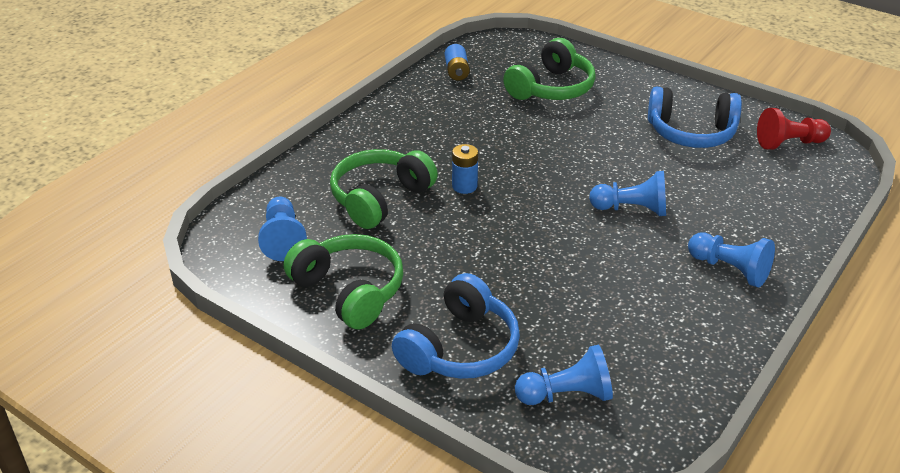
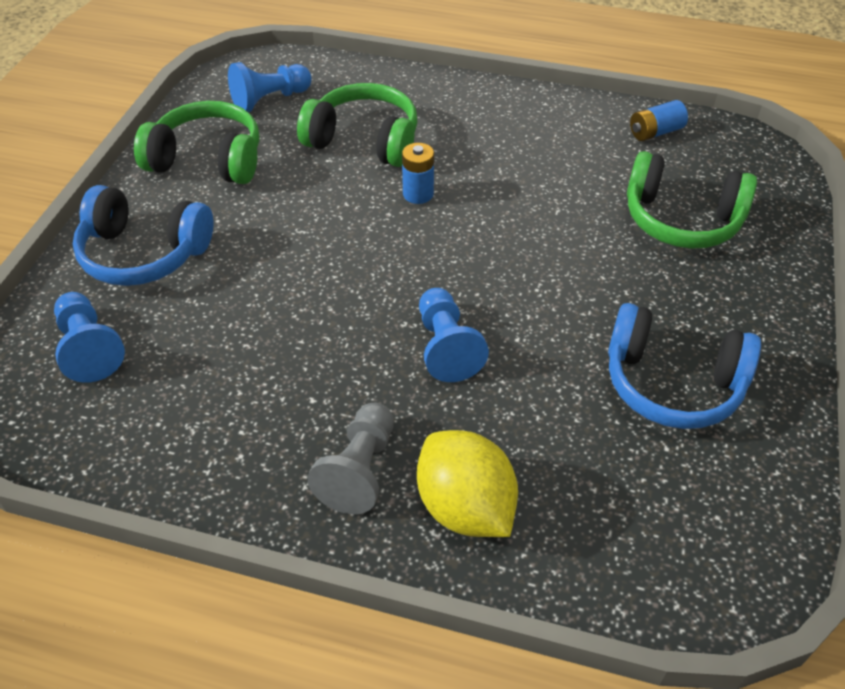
camera: 70 degrees right, 10 degrees up
green headphones [284,234,403,329] -> green headphones turned 105 degrees counterclockwise [134,101,259,184]
blue headphones [648,87,742,148] -> blue headphones turned 60 degrees counterclockwise [608,303,761,429]
blue pawn [688,232,775,287] -> grey pawn [308,402,394,514]
red pawn [757,108,831,150] -> none
none -> yellow lemon [417,430,518,537]

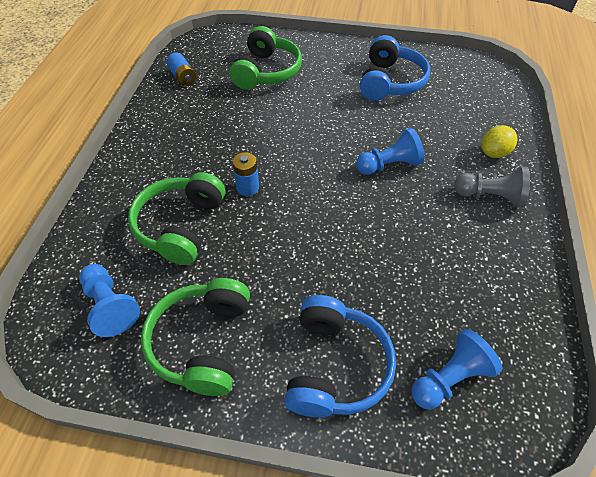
camera: 95 degrees left, 5 degrees up
yellow lemon [417,430,518,537] -> yellow lemon [481,125,518,158], size x0.64

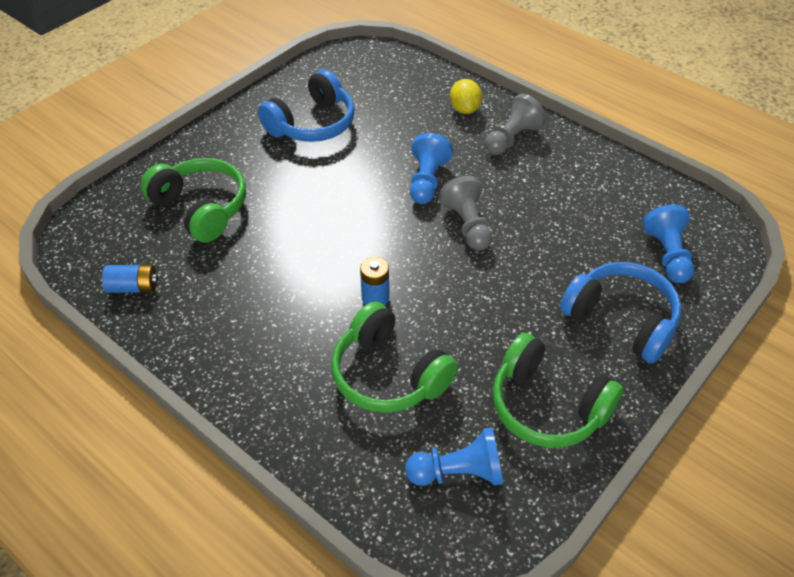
camera: 60 degrees left, 5 degrees down
blue headphones [360,35,430,101] -> blue headphones turned 90 degrees clockwise [258,69,355,142]
none -> grey pawn [439,176,492,251]

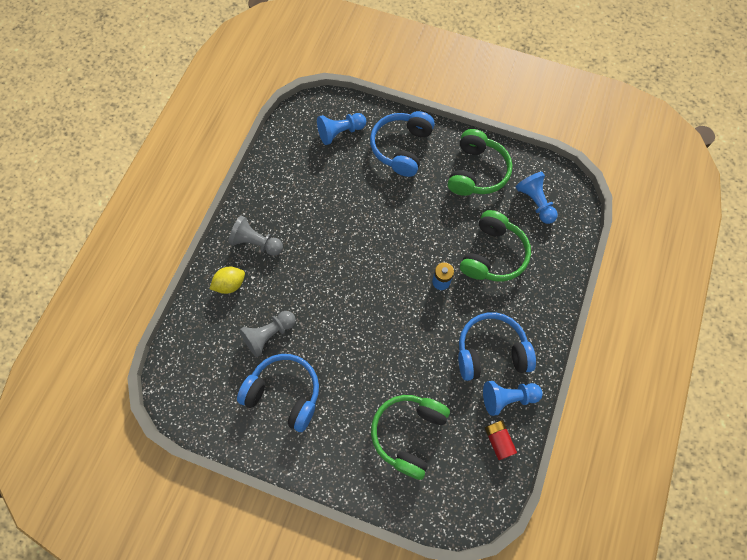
camera: 110 degrees left, 20 degrees up
blue battery [102,265,158,293] -> red battery [485,420,517,460]
blue pawn [410,133,453,204] -> blue pawn moved to [483,381,543,416]
grey pawn [439,176,492,251] -> grey pawn moved to [239,311,296,357]
none -> blue headphones [458,312,536,381]

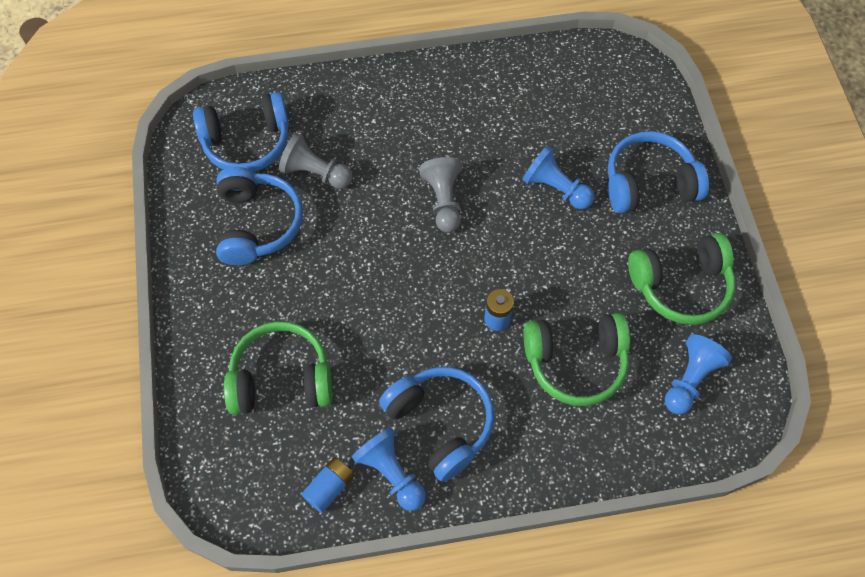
camera: 60 degrees right, 5 degrees down
yellow lemon [210,267,245,294] -> none
grey pawn [228,216,283,256] -> grey pawn moved to [419,157,462,233]
blue pawn [317,113,366,145] -> blue pawn moved to [522,146,594,209]
red battery [485,420,517,460] -> blue battery [301,457,355,513]
none -> blue headphones [193,92,289,172]

